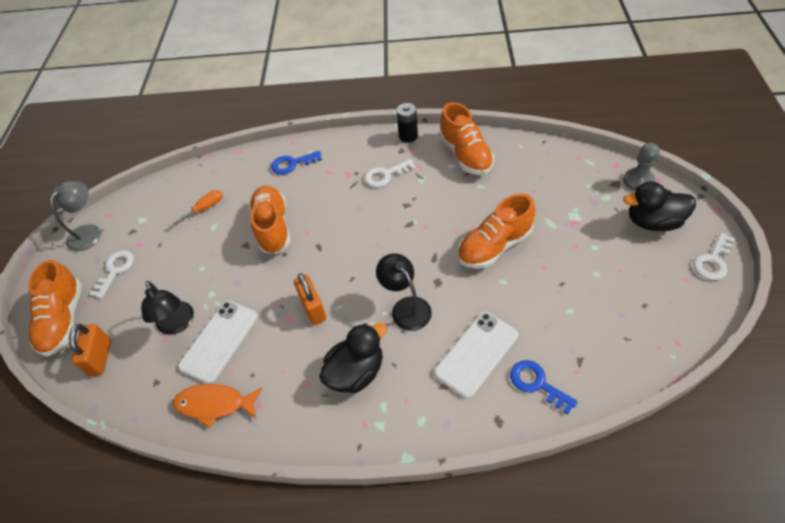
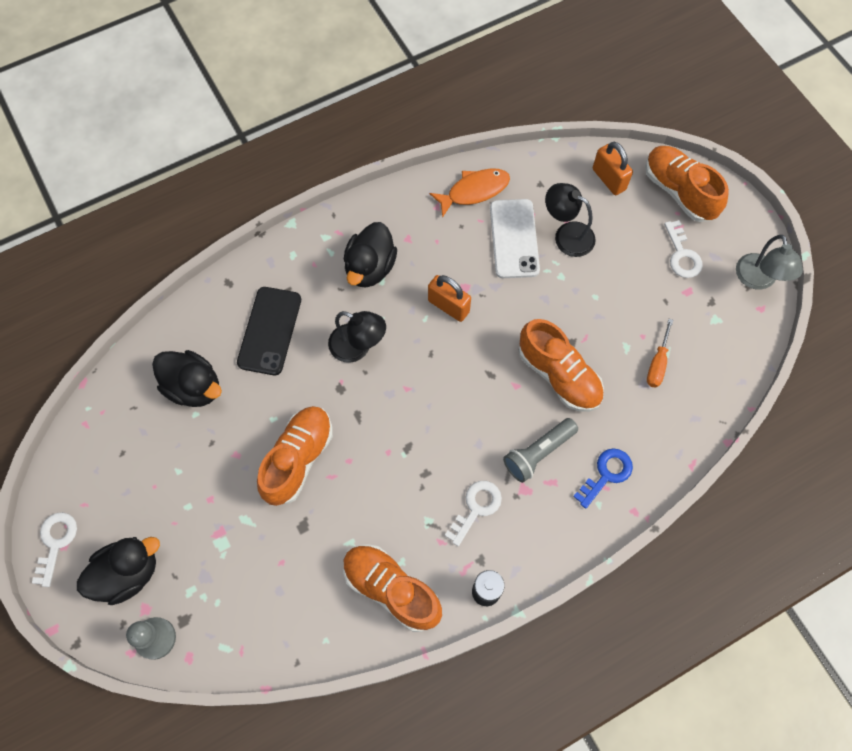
camera: 145 degrees right, 15 degrees up
white phone [434,312,518,399] -> black phone [237,287,301,375]
blue key [510,360,578,415] -> none
none -> black duck [152,350,222,407]
none -> grey flashlight [503,418,578,483]

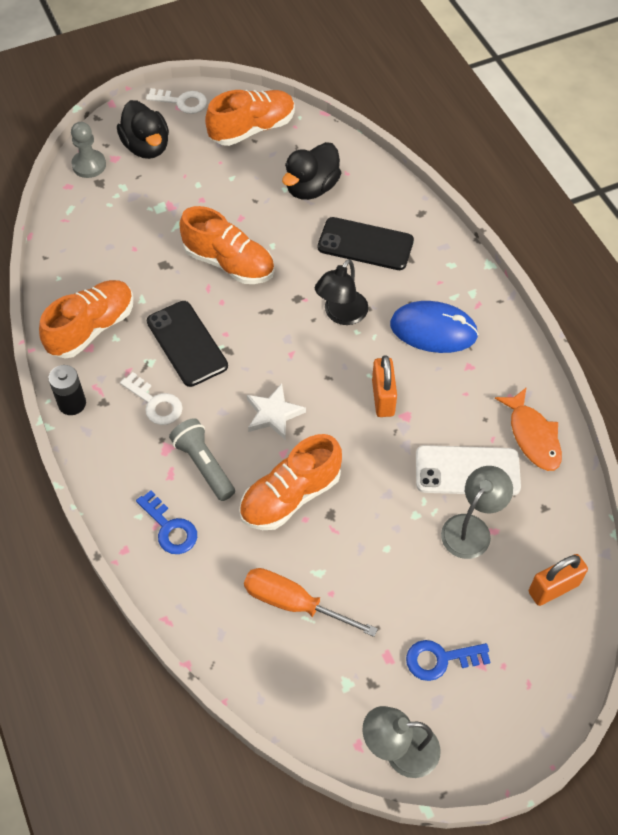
camera: 95 degrees right, 10 degrees down
black duck [344,222,397,288] -> blue mouse [390,301,479,353]
orange padlock [428,275,471,322] -> orange padlock turned 45 degrees counterclockwise [372,355,397,417]
black lamp [545,183,596,257] -> grey lamp [441,466,513,559]
orange shoe [645,146,729,222] -> orange shoe moved to [205,90,295,146]
orange screwdriver [647,319,673,388] -> orange screwdriver [244,568,378,637], size x1.54
white key [664,220,703,278] -> blue key [406,640,491,681]
none -> black phone [147,301,228,387]
none -> white star [247,384,306,440]

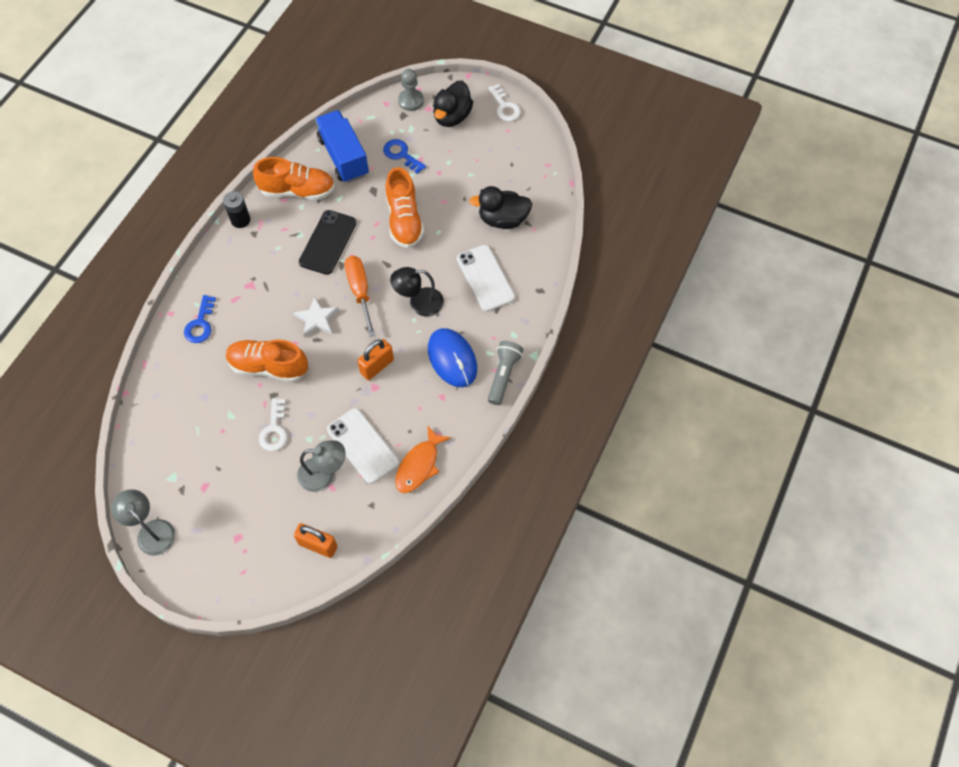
camera: 50 degrees right, 5 degrees up
white key [120,372,183,425] -> white key moved to [259,398,288,451]
grey flashlight [169,418,235,501] -> grey flashlight moved to [488,341,524,405]
orange shoe [205,90,295,146] -> none
orange screwdriver [244,568,378,637] -> orange screwdriver moved to [345,256,375,336]
black phone [318,217,414,270] -> white phone [457,245,515,312]
blue key [406,640,491,681] -> blue key moved to [383,139,426,174]
none -> blue truck [315,110,369,183]

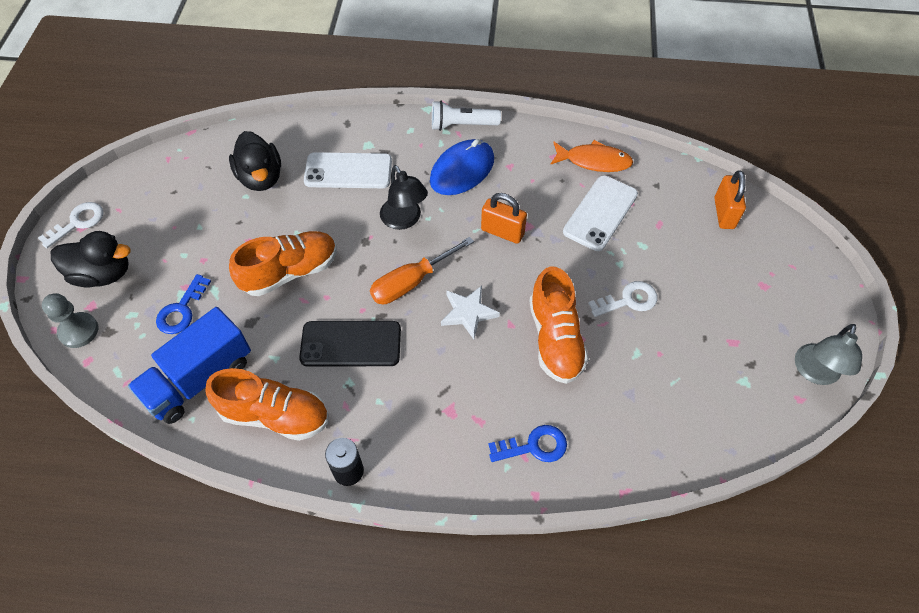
camera: 110 degrees left, 5 degrees down
orange shoe [253,157,335,200] -> orange shoe turned 120 degrees clockwise [205,368,328,441]
grey lamp [297,440,346,492] -> none
white phone [457,245,515,312] -> white phone turned 45 degrees clockwise [304,152,392,188]
grey flashlight [488,341,524,405] -> white flashlight [432,101,501,131]

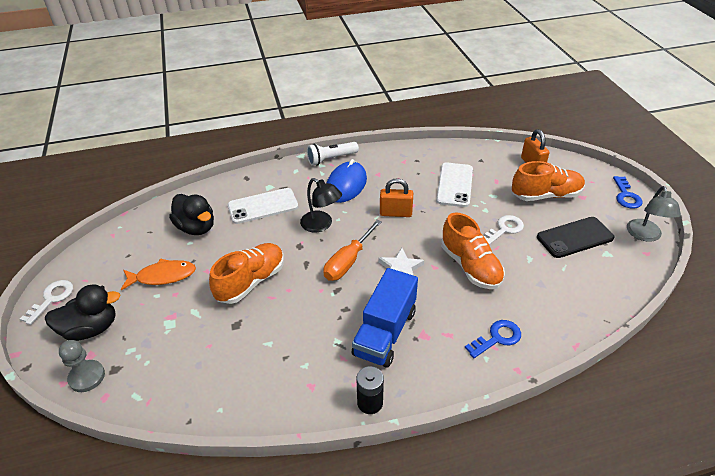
camera: 20 degrees left, 15 degrees down
blue truck [128,307,251,424] -> blue truck moved to [352,268,418,368]
blue key [156,274,211,334] -> blue key moved to [613,176,643,209]
orange shoe [205,368,328,441] -> orange shoe moved to [512,161,585,201]
black phone [299,321,401,366] -> black phone moved to [537,217,615,258]
orange fish [550,140,633,172] -> orange fish moved to [121,258,196,290]

